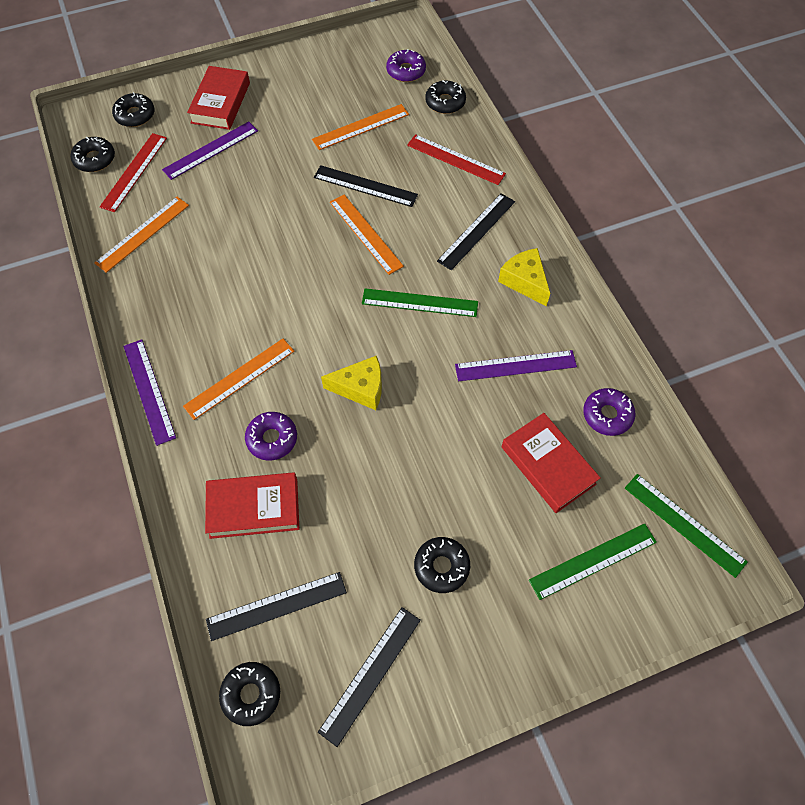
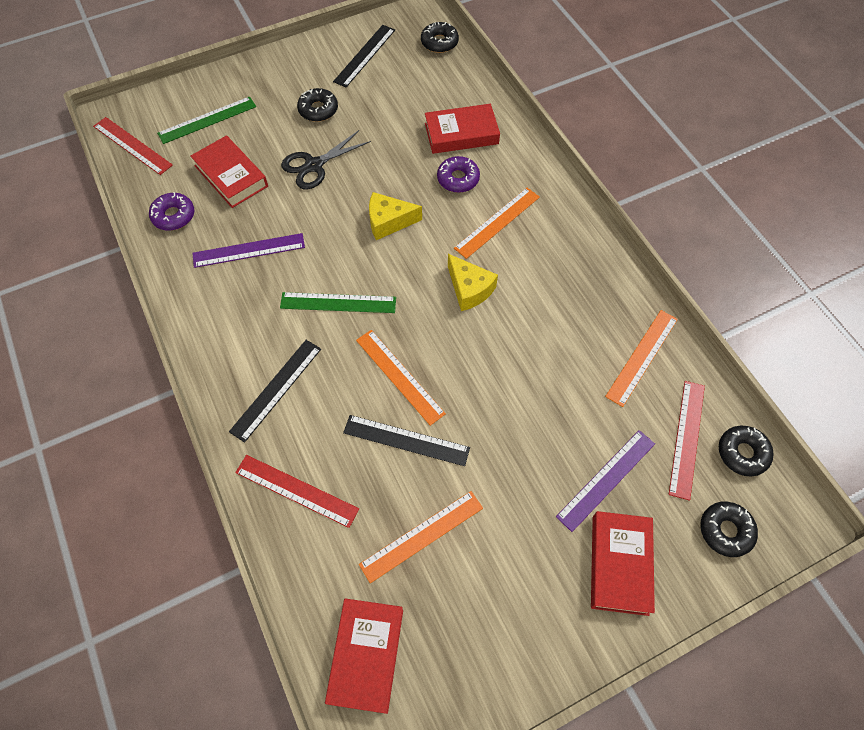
camera: 175 degrees right, 0 degrees up
purple ruler [123,339,176,446] -> none
black ruler [206,572,347,641] -> none
purple donut [386,49,426,82] -> red book [325,598,403,714]
black donut [425,80,466,114] -> none
yellow cheese [498,248,550,306] -> yellow cheese moved to [448,254,498,311]
green ruler [625,474,748,578] -> red ruler [93,117,173,175]
none -> black scissors [281,130,371,189]

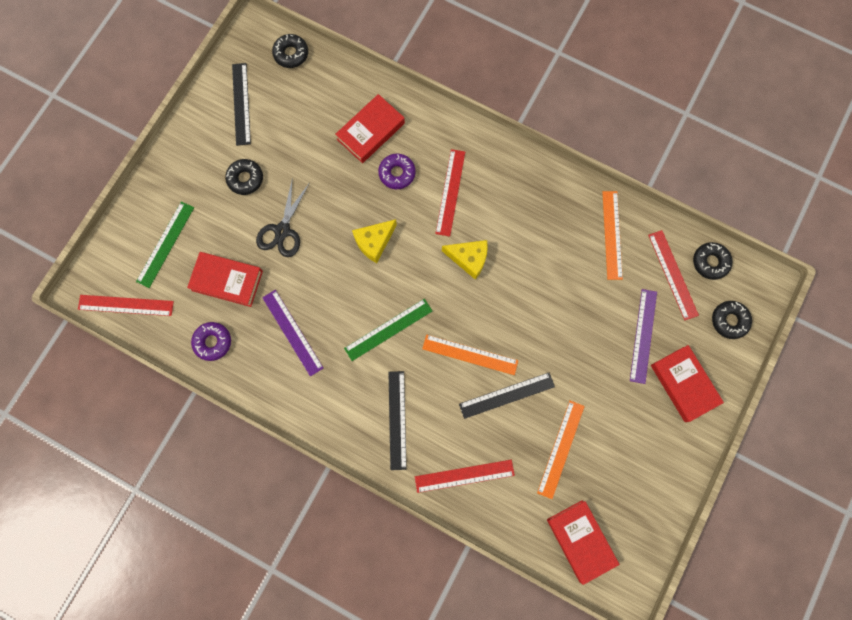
camera: 35 degrees left, 15 degrees up
purple ruler [192,233,305,268] -> purple ruler turned 75 degrees counterclockwise [262,290,323,377]
orange ruler [454,188,540,259] -> red ruler [435,149,465,237]

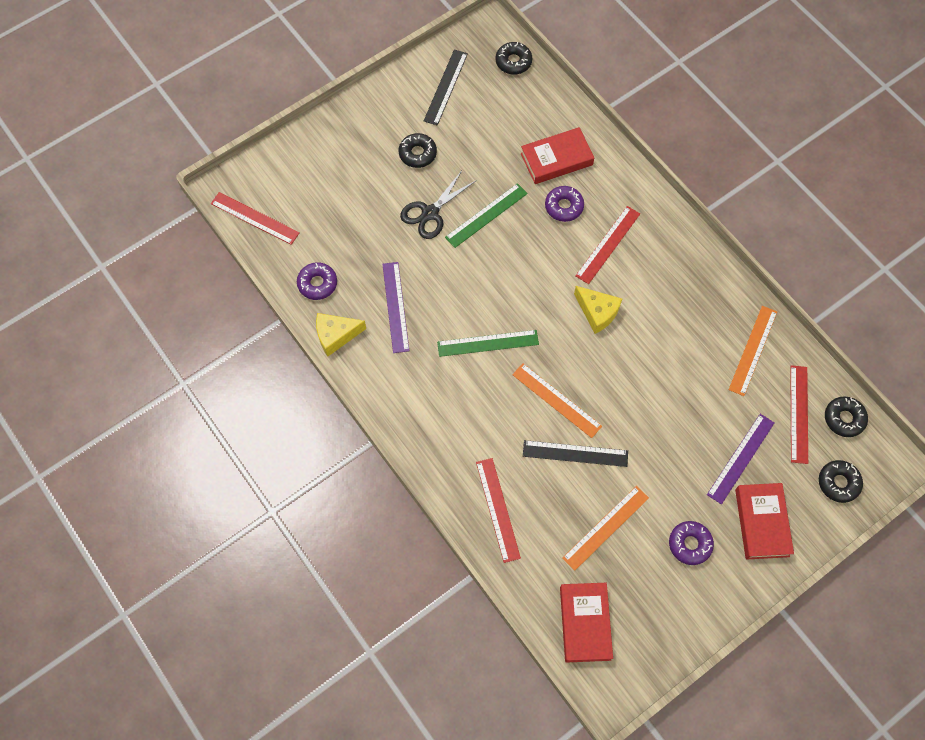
camera: 25 degrees right, 10 degrees down
green ruler [136,202,194,288] -> green ruler moved to [445,183,528,248]
red book [187,252,263,307] -> none
yellow cheese [352,219,397,263] -> yellow cheese moved to [316,313,366,356]
black ruler [388,371,407,470] -> none
red ruler [415,460,515,493] -> red ruler turned 60 degrees clockwise [476,458,521,563]
none -> purple donut [669,521,714,565]

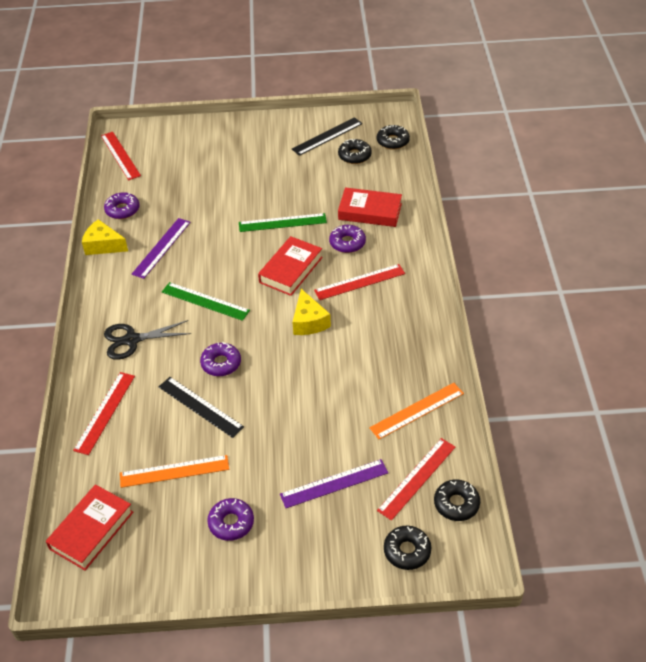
camera: 35 degrees right, 20 degrees down
black donut [399,133,437,168] -> black donut moved to [338,139,372,164]
black scissors [400,171,476,239] -> black scissors moved to [104,320,191,360]
orange ruler [512,363,602,438] -> purple donut [200,342,241,376]
red book [735,483,794,560] -> red book moved to [258,236,323,296]

